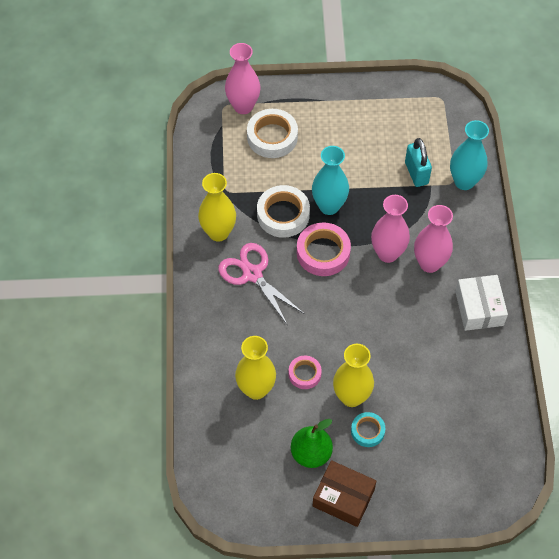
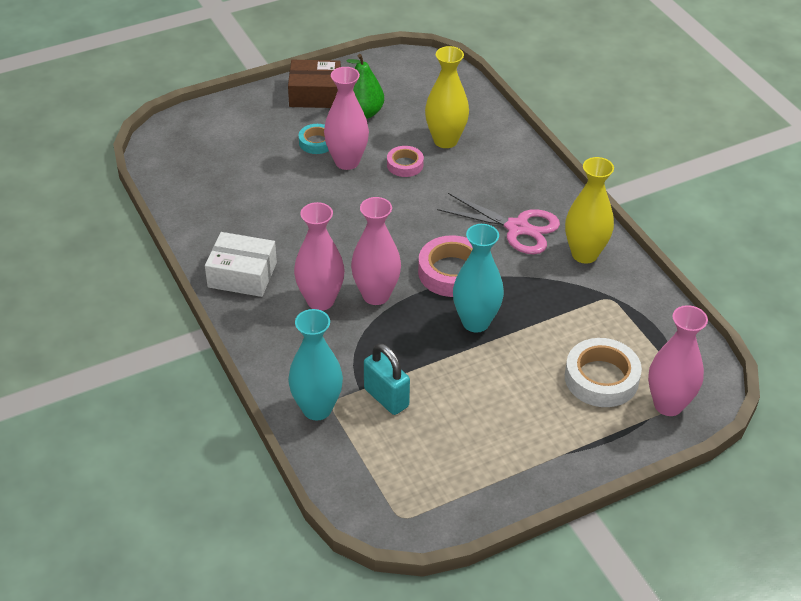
camera: 155 degrees right, 15 degrees down
white tape [257,185,310,238] -> none
yellow vase [333,344,374,407] -> pink vase [324,67,369,170]
white box [455,275,508,331] -> white box turned 45 degrees counterclockwise [205,232,277,297]

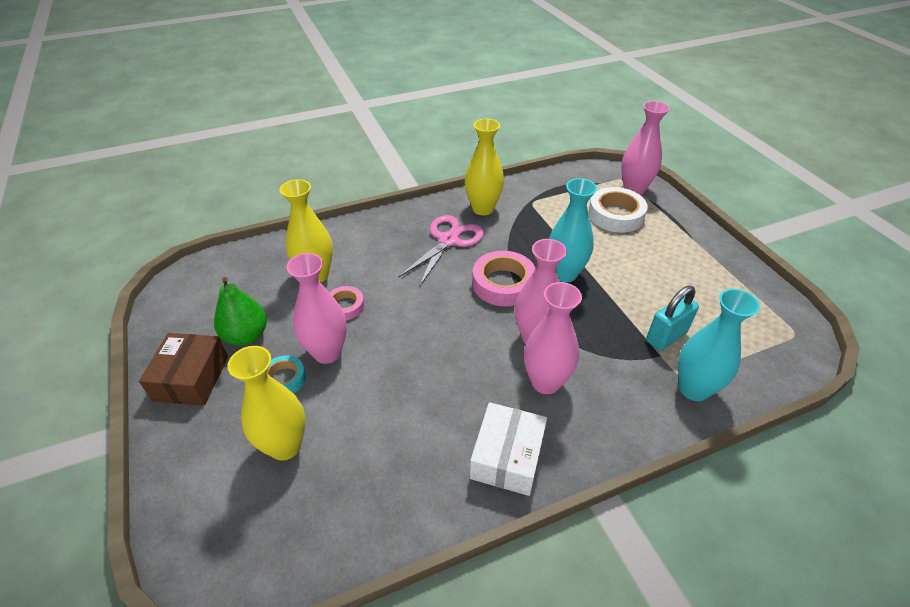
camera: 85 degrees left, 0 degrees up
none -> yellow vase [227,346,306,460]

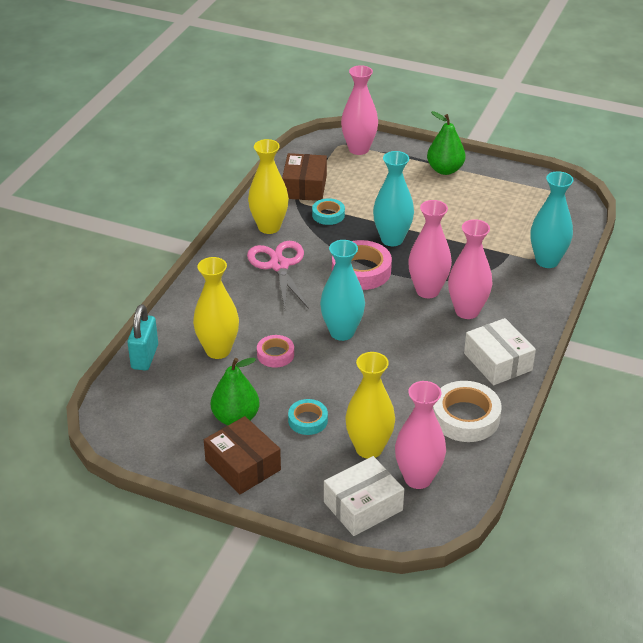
camera: 45 degrees left, 5 degrees down
pink vase [286,253,347,364] -> pink vase moved to [395,381,446,489]
white tape [588,187,648,233] -> white tape moved to [433,381,501,442]
turquoise padlock [646,286,699,351] -> turquoise padlock moved to [127,304,158,370]
none -> brown box [282,153,327,201]
none -> turquoise tape [312,198,345,225]
none -> turquoise vase [320,240,365,341]
none -> white box [324,456,404,536]
none -> green pear [427,111,466,175]

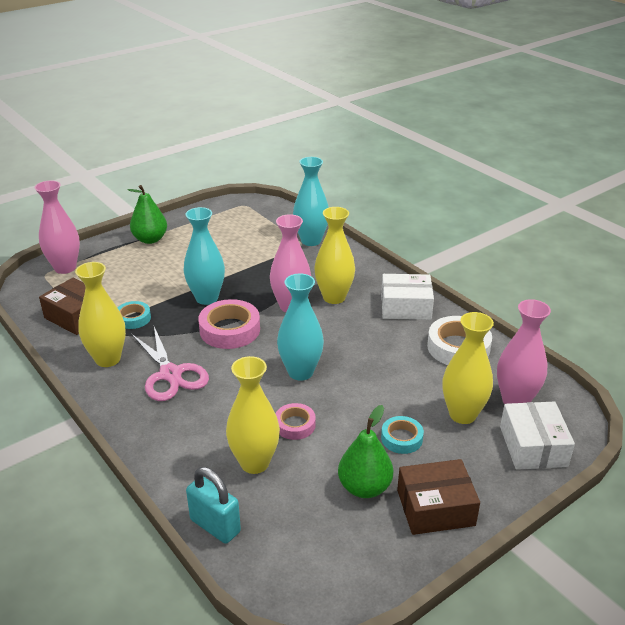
camera: 60 degrees left, 5 degrees down
pink scissors [247,241,309,309] -> pink scissors turned 135 degrees counterclockwise [131,327,209,401]
pink vase [448,219,492,319] -> yellow vase [314,207,355,304]

